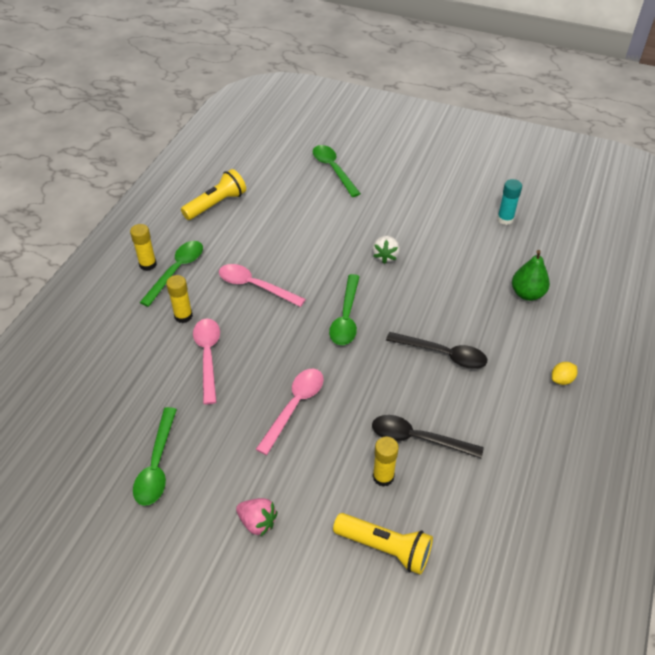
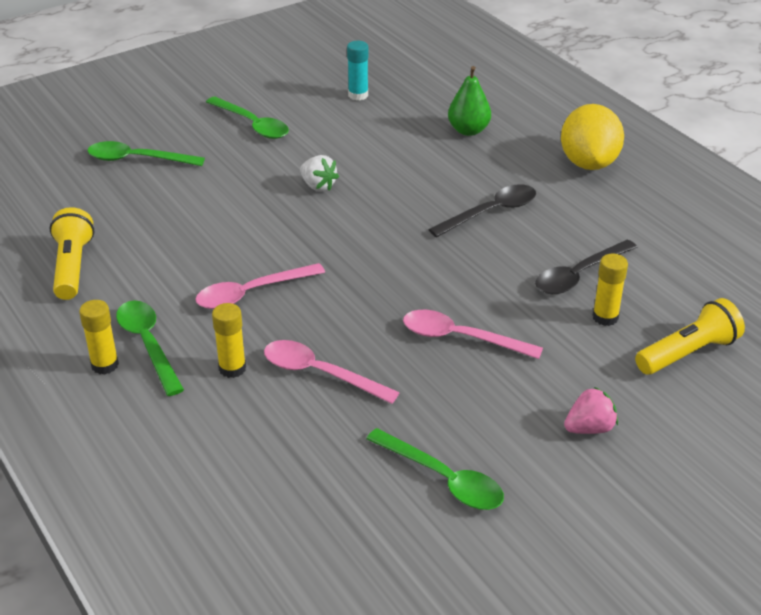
camera: 55 degrees left, 10 degrees down
pink spoon [256,369,324,455] -> pink spoon turned 45 degrees counterclockwise [403,310,543,359]
green spoon [329,274,360,345] -> green spoon moved to [206,97,289,139]
yellow lemon [552,362,578,385] -> yellow lemon [561,104,624,170], size x2.45

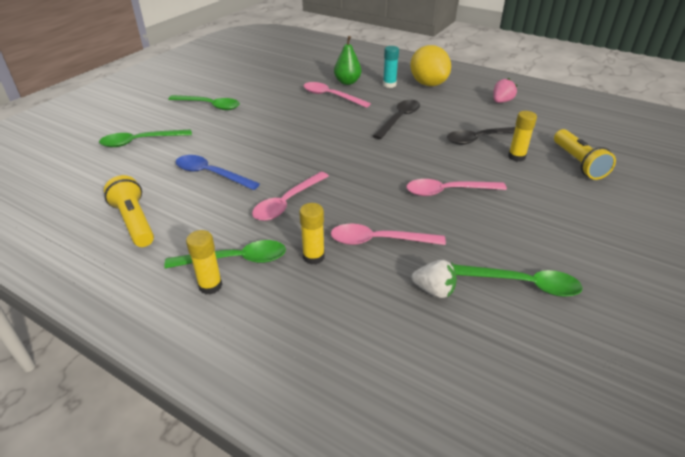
camera: 25 degrees left, 0 degrees up
green spoon [116,301,184,396] -> green spoon turned 135 degrees clockwise [164,240,286,268]
white strawberry [300,155,339,191] -> white strawberry moved to [412,260,457,298]
turquoise glue stick [347,41,368,100] -> turquoise glue stick moved to [383,46,399,88]
black spoon [535,240,638,294] -> black spoon turned 45 degrees clockwise [447,127,515,145]
pink strawberry [564,386,618,434] -> pink strawberry moved to [493,78,518,103]
yellow flashlight [635,298,745,375] -> yellow flashlight turned 135 degrees clockwise [554,129,616,180]
none -> blue spoon [176,155,260,190]
none -> pink spoon [303,82,371,108]

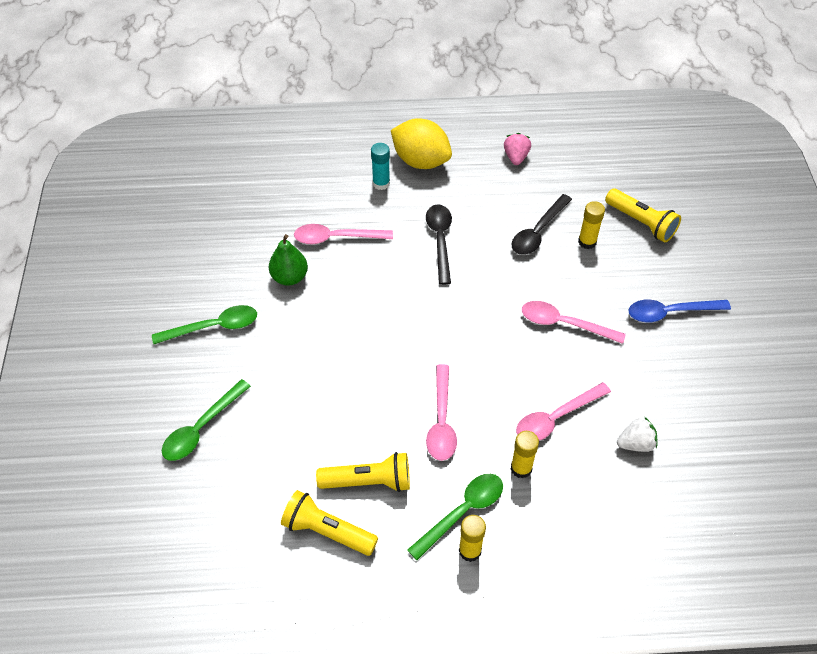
camera: 35 degrees left, 15 degrees up
blue spoon [176,155,260,190] -> blue spoon moved to [629,299,731,323]
green pear [334,36,361,85] -> green pear moved to [269,234,308,286]
pink spoon [407,179,507,196] -> pink spoon turned 60 degrees clockwise [522,301,626,344]
green spoon [454,265,583,297] -> none
none -> yellow flashlight [316,452,410,492]

